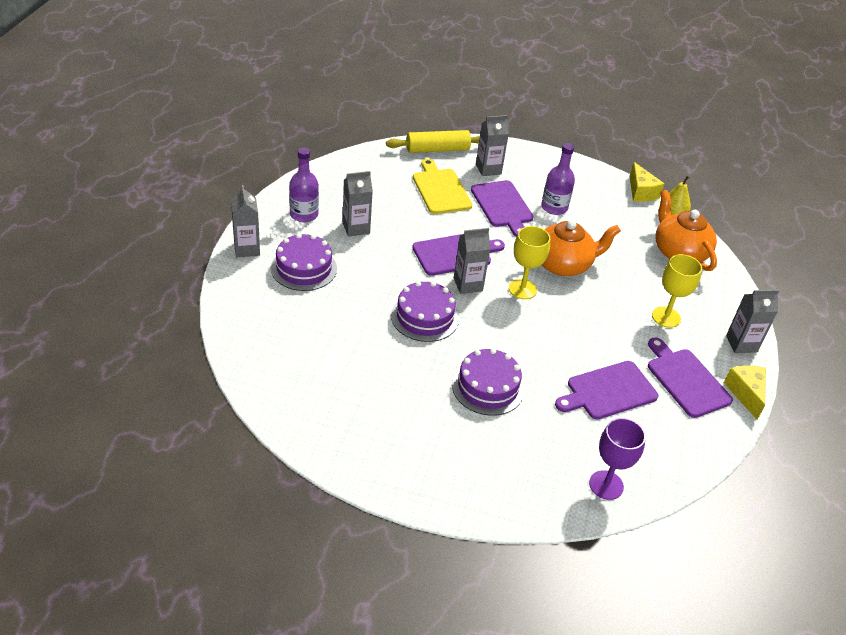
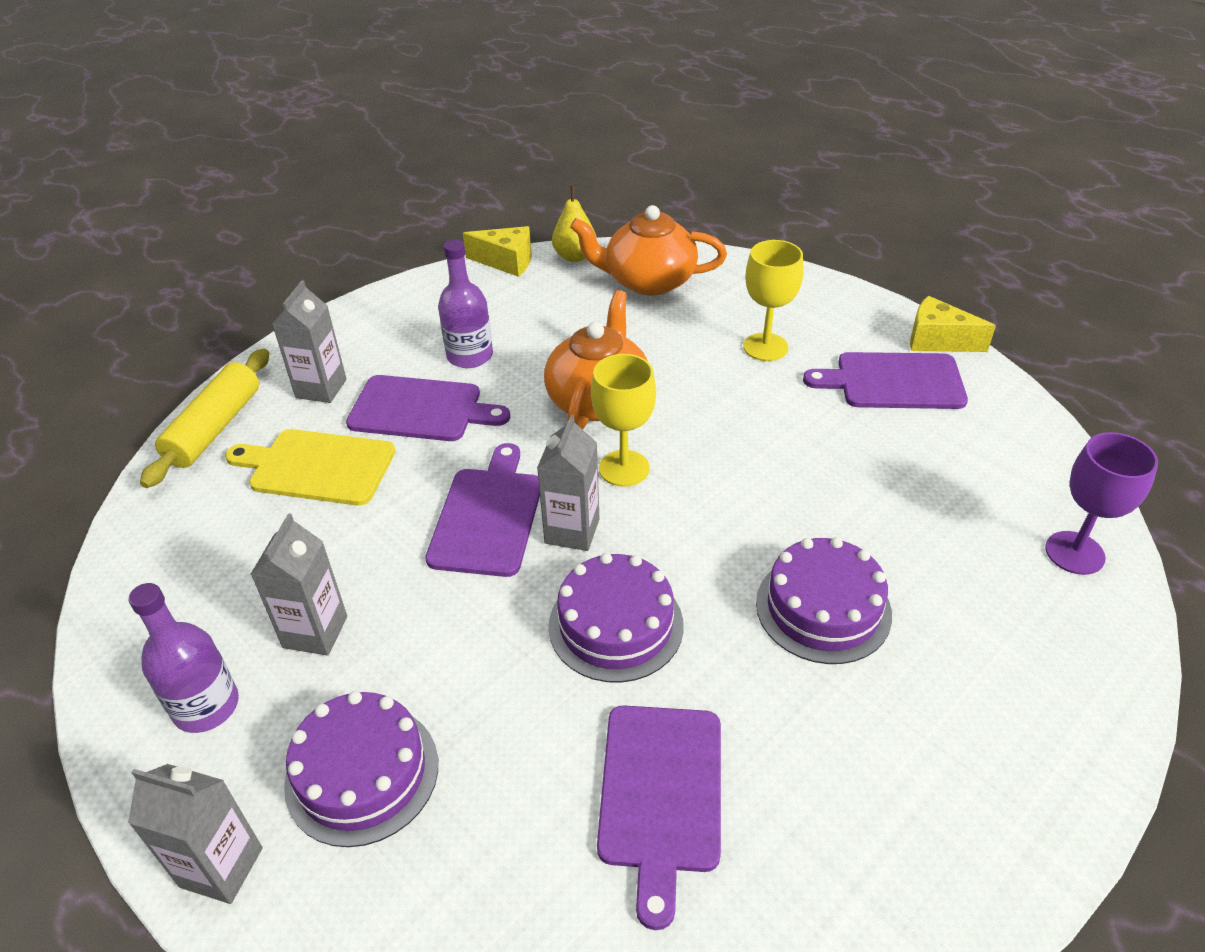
camera: 55 degrees left, 0 degrees up
purple cutting board [555,361,658,419] -> purple cutting board moved to [597,705,721,930]
grey carton [726,290,779,353] -> none

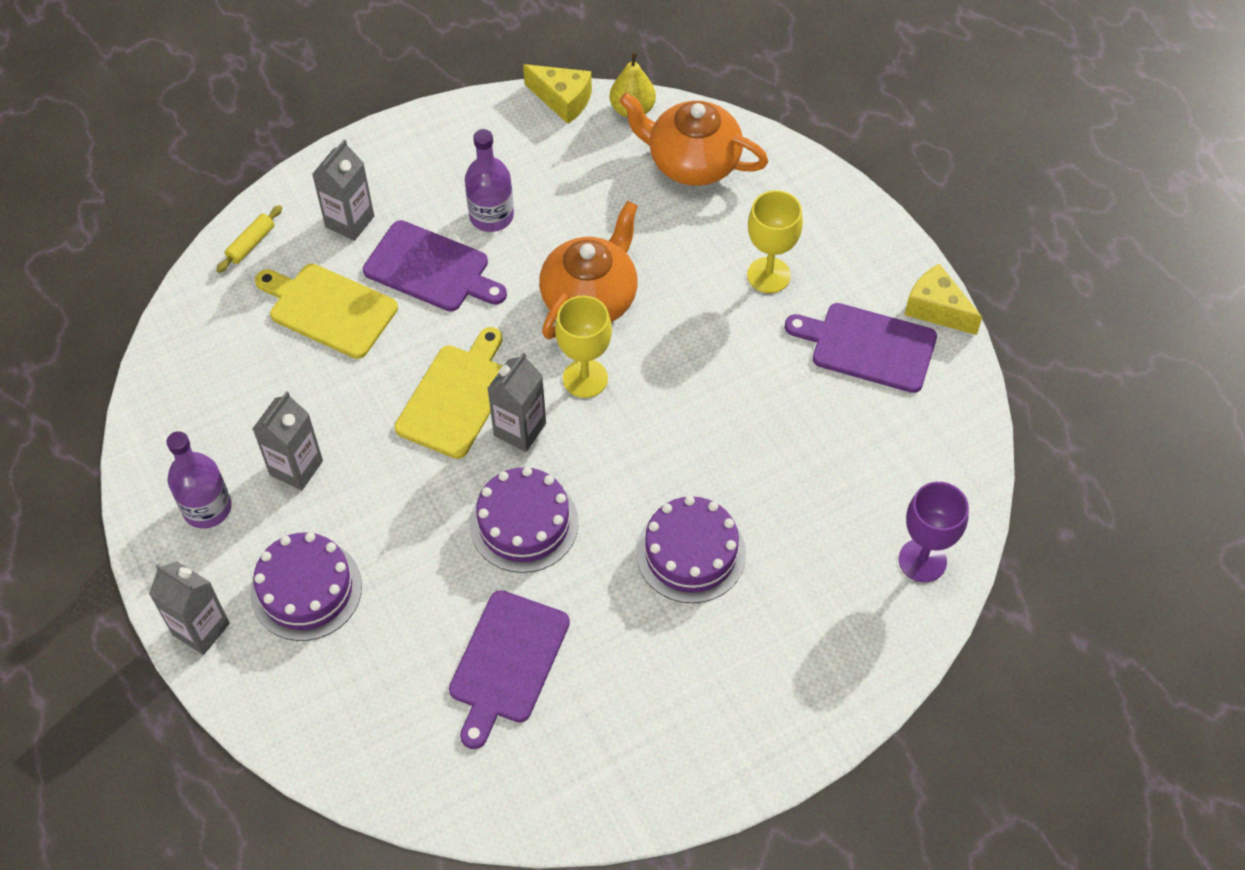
camera: 15 degrees right, 15 degrees up
yellow rolling pin [140,349,269,488] -> yellow rolling pin [216,205,282,273], size x0.52
purple cutting board [425,443,540,577] -> yellow cutting board [395,327,503,459]

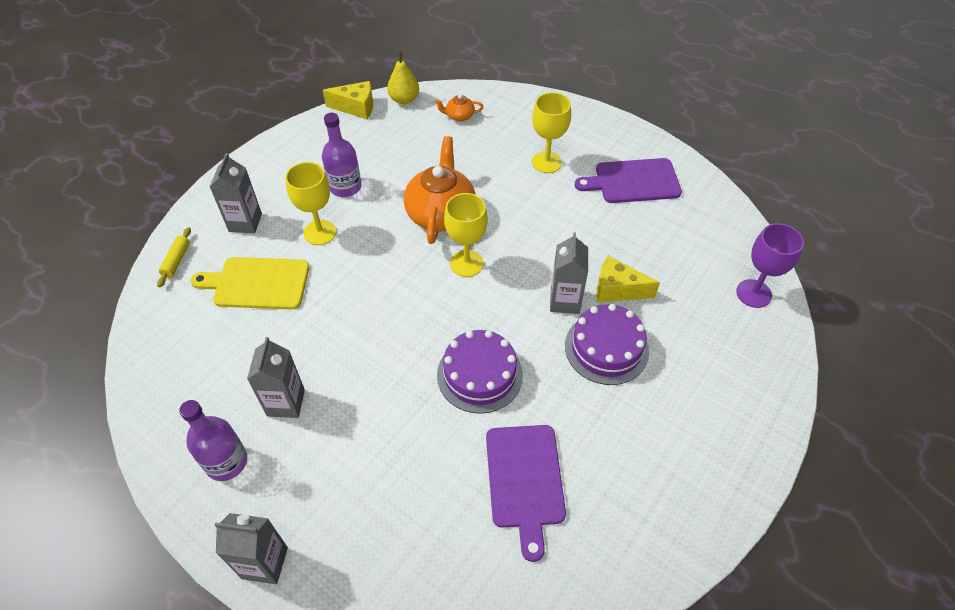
camera: 25 degrees left, 5 degrees down
purple cake [250,532,362,641] -> none
purple cutting board [363,220,507,311] -> yellow goblet [285,162,337,245]
yellow cutting board [395,327,503,459] -> none
grey carton [487,352,546,452] -> grey carton moved to [550,232,588,314]
orange teapot [619,93,768,186] -> orange teapot [435,94,483,121], size x0.45
yellow cheese [904,264,982,335] -> yellow cheese moved to [597,256,660,302]

